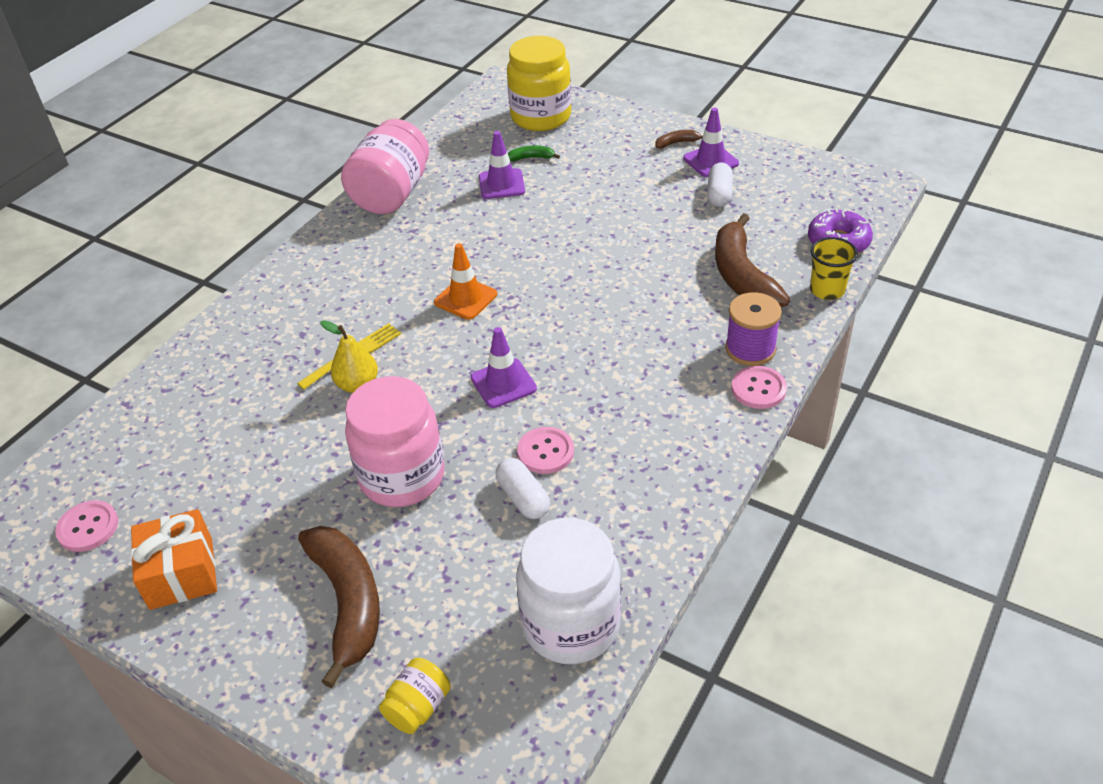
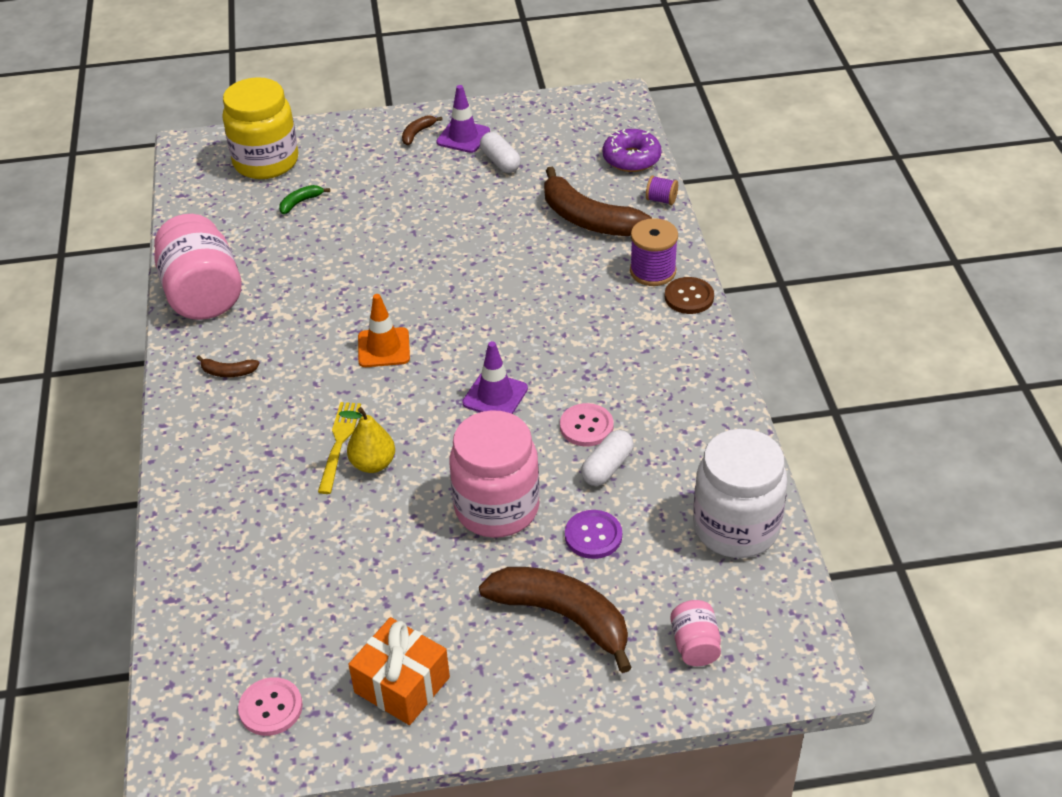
camera: 40 degrees left, 0 degrees up
yellow jar [379,658,451,734] -> pink jar [670,600,721,666]
purple traffic cone [479,131,525,199] -> none
white capsule [496,458,550,519] -> white capsule turned 75 degrees counterclockwise [581,430,634,486]
pink button [731,366,787,409] -> brown button [665,277,714,314]
yellow cup [810,237,858,300] -> purple spool [646,175,678,205]
none -> brown banana [197,356,259,377]
none -> purple button [565,510,622,559]

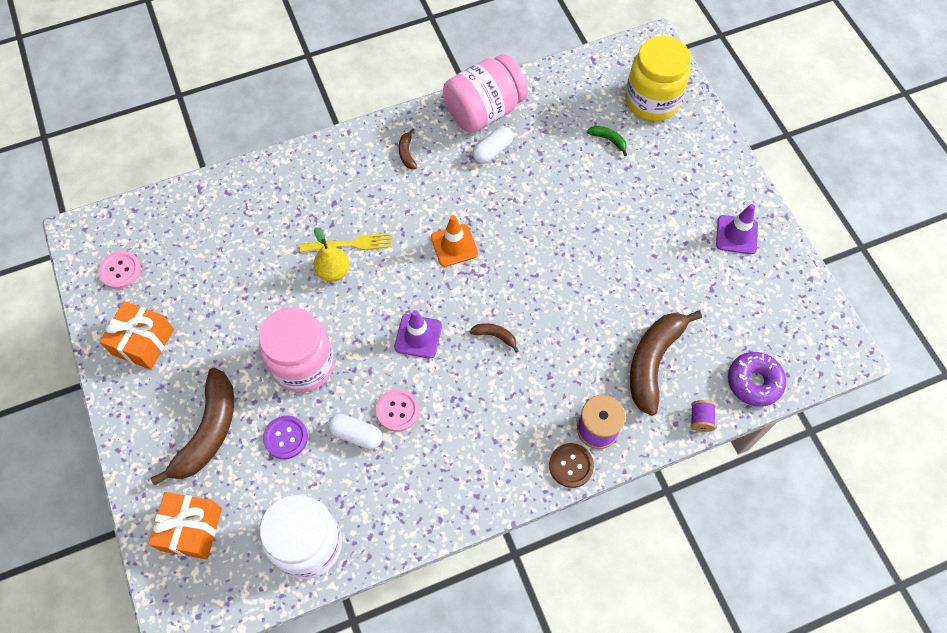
camera: 75 degrees right, 20 degrees up
brown banana [402,115,443,145] -> brown banana moved to [470,323,519,353]
white capsule [480,132,521,173] -> white capsule moved to [472,126,513,164]
pink jar [670,600,721,666] -> orange gift [148,492,222,559]

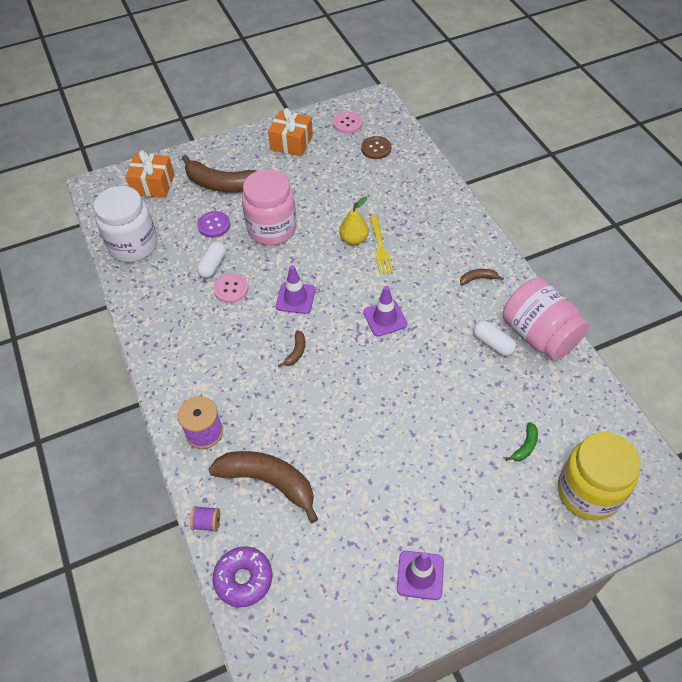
camera: 90 degrees right, 10 degrees down
orange traffic cone [431,215,478,267] -> purple traffic cone [363,286,407,337]
brown button [549,443,594,488] -> brown button moved to [361,136,391,159]

